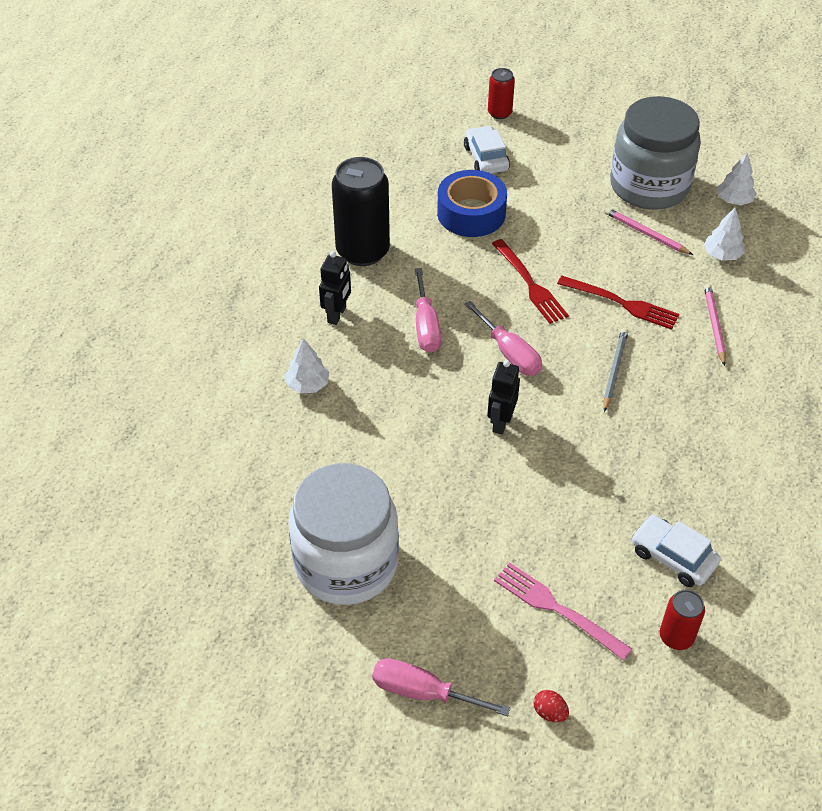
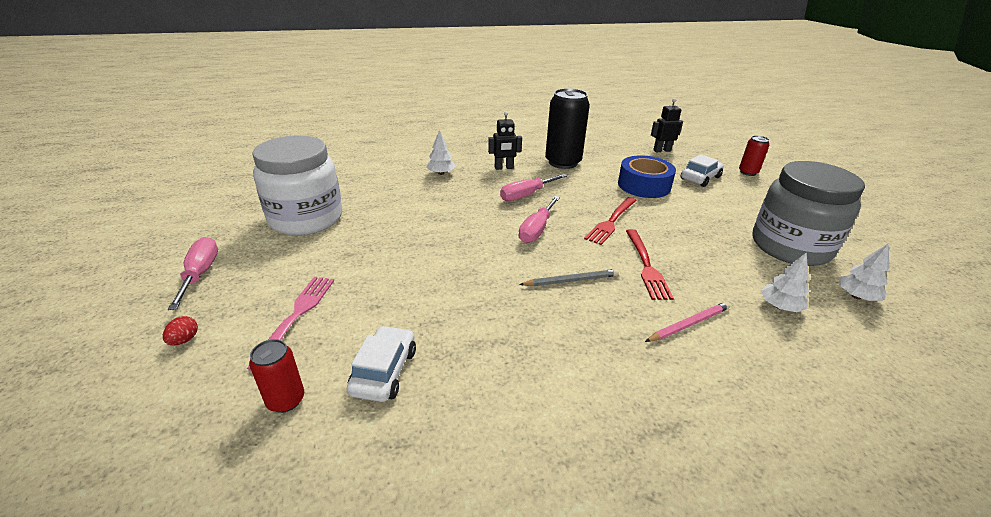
camera: 60 degrees right, 15 degrees down
black robot [487,360,520,434] -> black robot moved to [651,98,683,152]
pink pencil [605,208,693,255] -> none

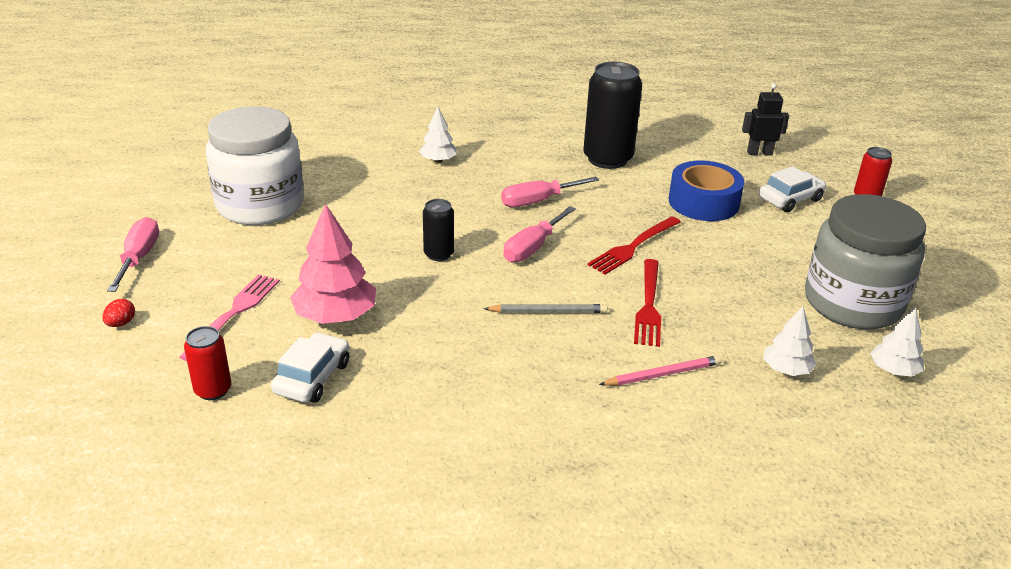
camera: 10 degrees right, 0 degrees up
black robot [488,111,522,170] -> none
none -> pink tree [290,203,376,324]
none -> black can [423,199,454,261]

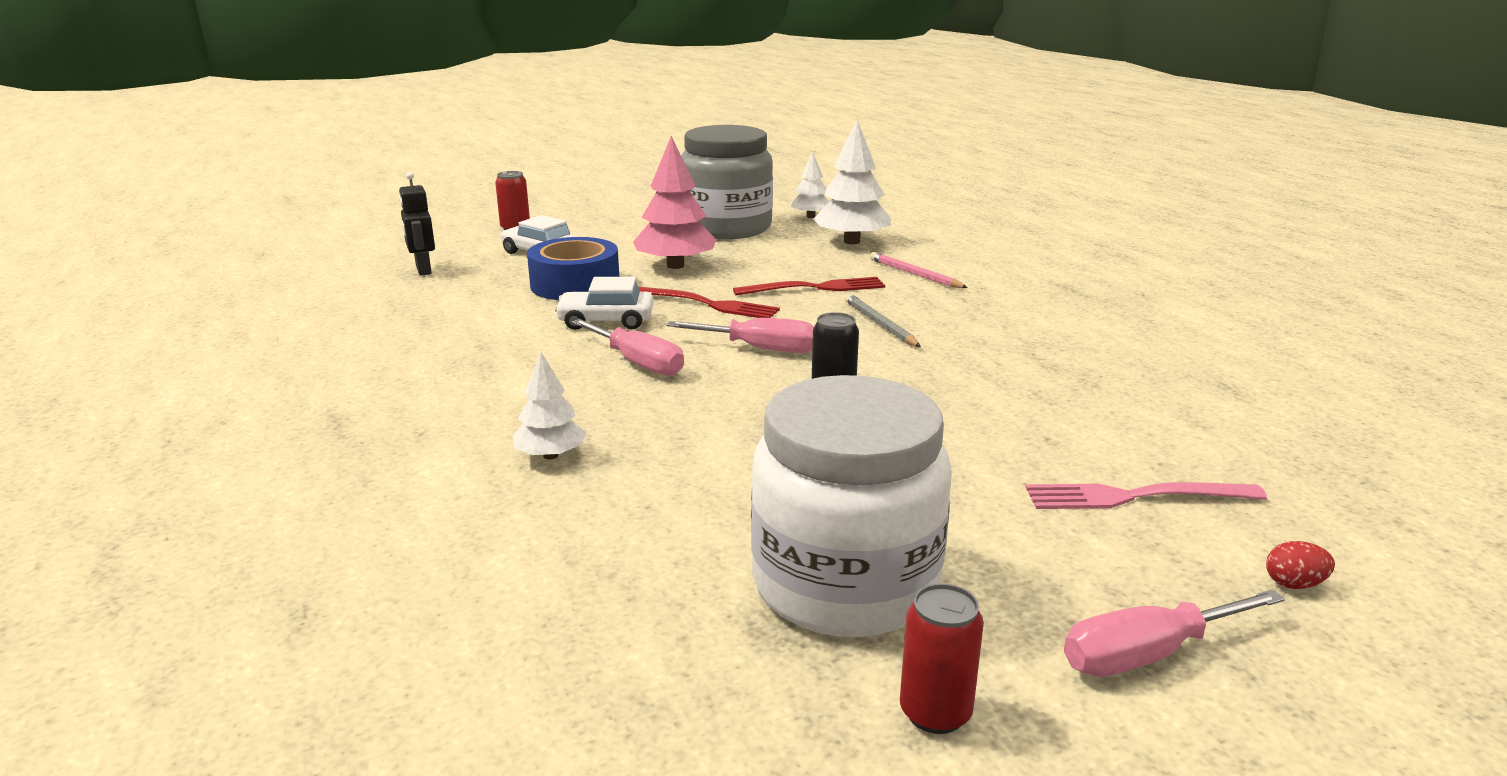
camera: 110 degrees left, 10 degrees down
red can [184,326,231,400] -> red can moved to [900,584,984,734]
white car [271,332,349,403] -> white car moved to [554,277,653,330]
pink tree [290,203,376,324] -> pink tree moved to [633,136,716,269]
black can [583,62,642,169] -> none
white tree [763,306,816,376] -> white tree [813,120,891,244], size x1.72

